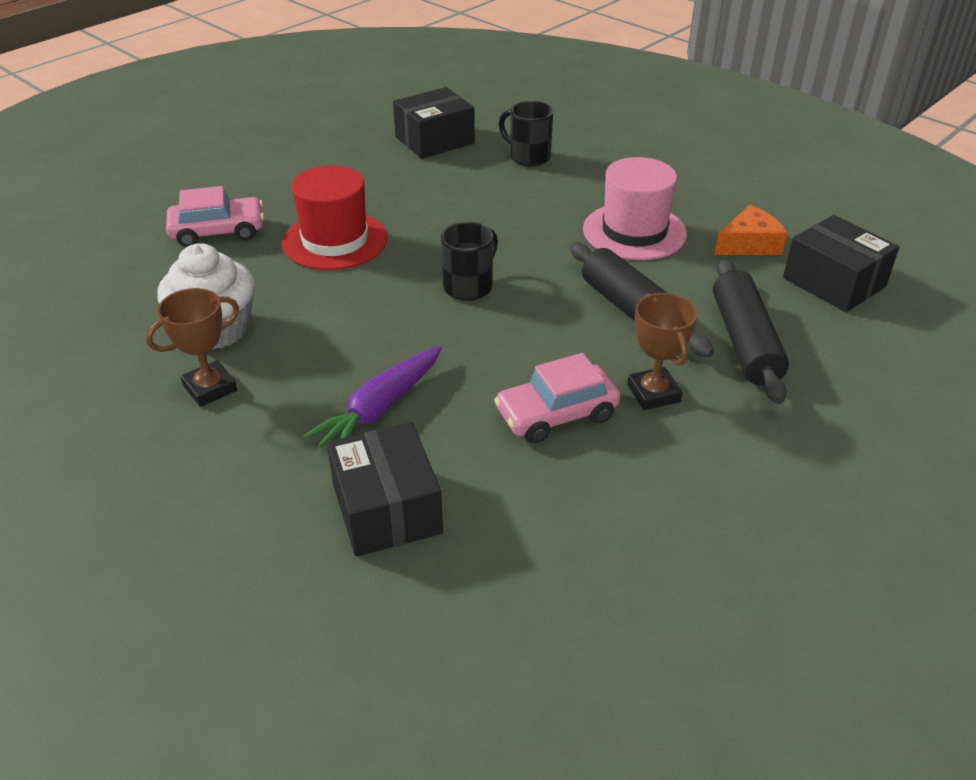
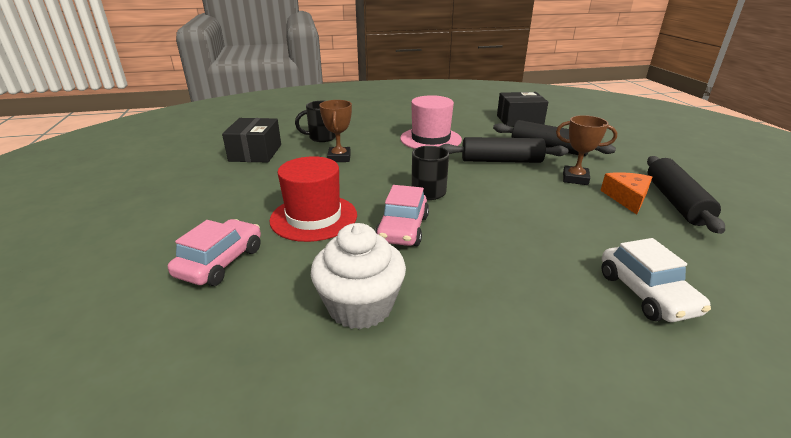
camera: 55 degrees left, 10 degrees down
brown trophy [146,288,239,407] -> brown trophy moved to [319,100,352,162]
purple carrot [303,346,442,448] -> none
black box [327,422,443,557] -> white car [601,238,711,322]
pink car [494,353,620,443] -> pink car moved to [375,185,429,246]
orange cheese [714,205,787,255] -> orange cheese moved to [600,172,652,215]
none -> black rolling pin [647,156,725,234]

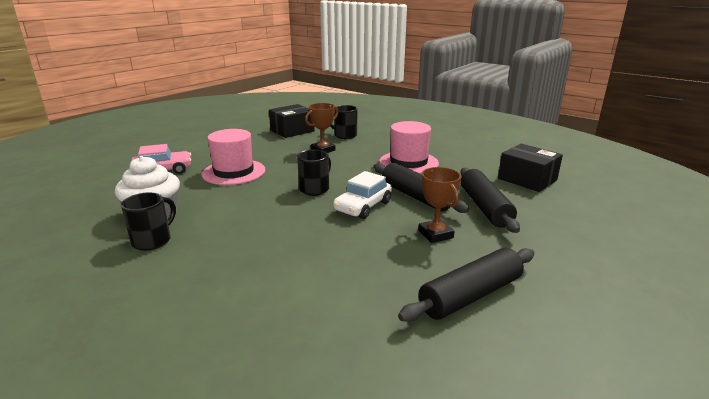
camera: 50 degrees right, 5 degrees down
red hat [269,156,357,242] -> pink hat [201,129,265,185]
pink car [375,185,429,246] -> none
orange cheese [600,172,652,215] -> none
white car [601,238,711,322] -> white car moved to [333,171,392,219]
none -> black mug [121,193,176,251]

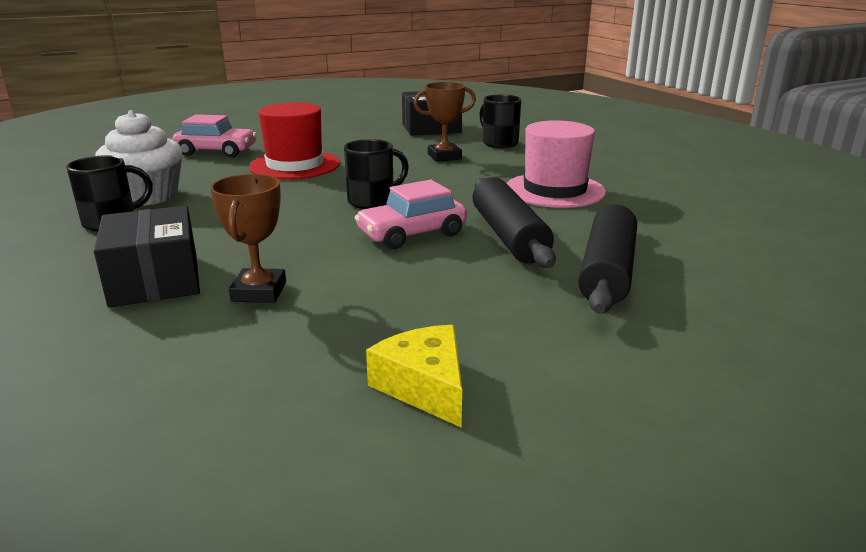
camera: 25 degrees right, 0 degrees up
pink hat [201,129,265,185] -> red hat [249,102,340,180]
white car [333,171,392,219] -> pink car [355,180,467,249]
black rolling pin [398,248,535,322] -> yellow cheese [366,325,462,428]
brown trophy [418,167,461,243] -> brown trophy moved to [210,174,286,303]
black box [498,144,563,192] -> black box moved to [94,206,200,307]

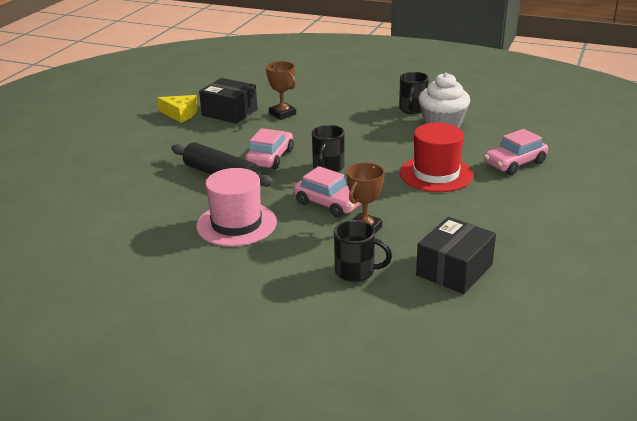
camera: 140 degrees right, 5 degrees up
black box [94,206,200,307] -> black box moved to [199,78,258,124]
black rolling pin [578,204,637,314] -> none
none -> pink car [294,166,362,218]

